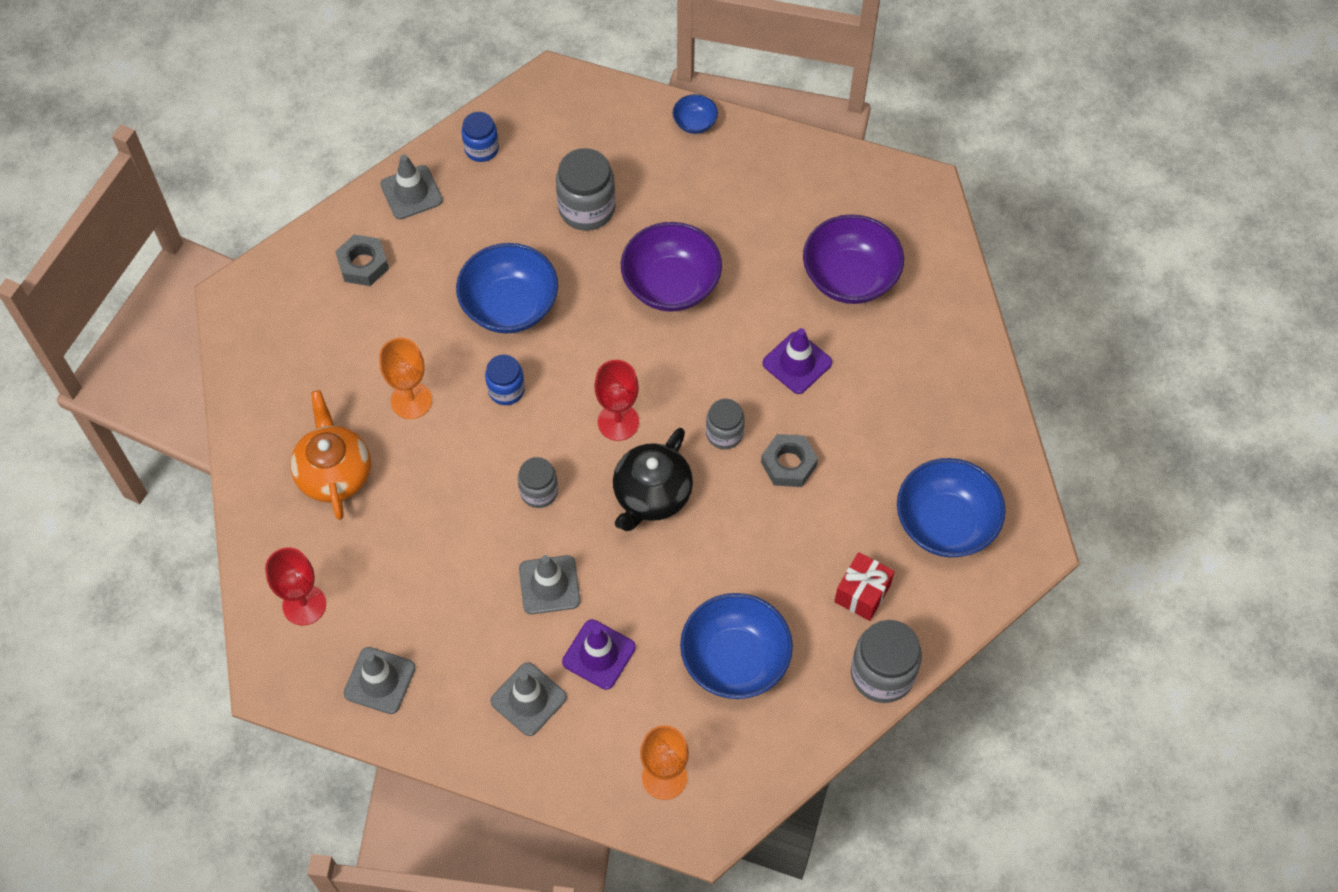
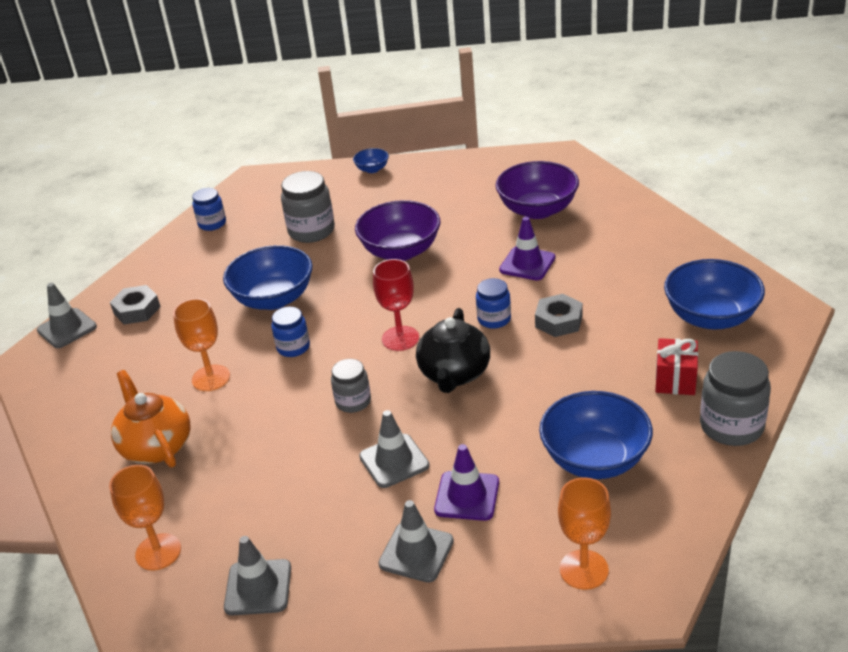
camera: 15 degrees left, 25 degrees down
red goblet [265,548,326,625] -> orange goblet [109,465,181,570]
grey traffic cone [380,155,443,219] -> grey traffic cone moved to [37,283,97,348]
grey jar [706,399,745,449] -> blue jar [476,278,511,329]

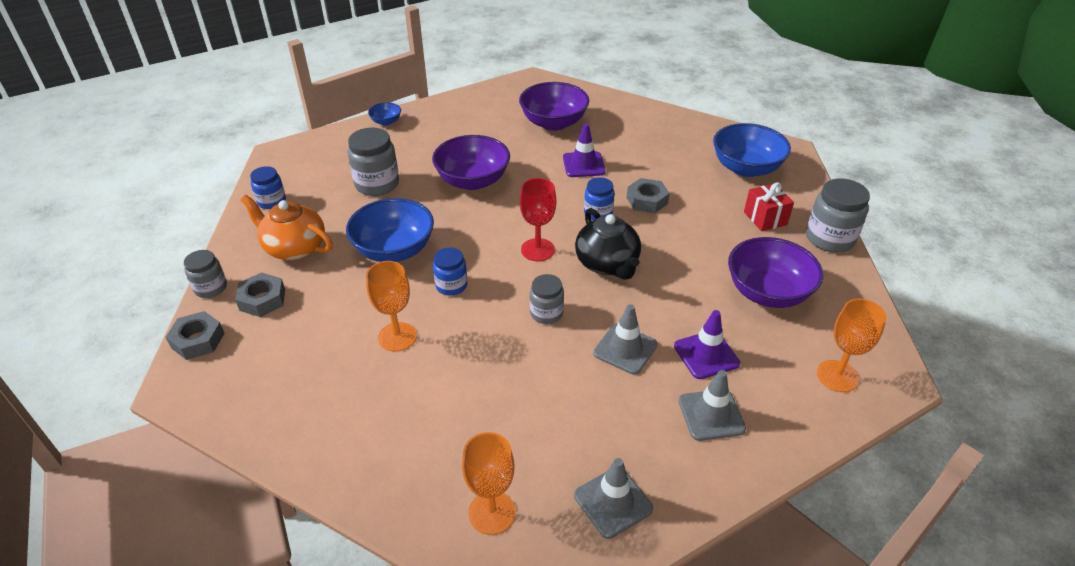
camera: 35 degrees left, 5 degrees up
grey traffic cone [37,283,97,348] -> grey nut [166,311,225,360]
orange teapot [111,370,191,468] -> orange teapot moved to [241,195,333,260]
blue bowl [539,391,653,479] -> purple bowl [728,237,823,308]
none -> grey jar [184,250,227,298]

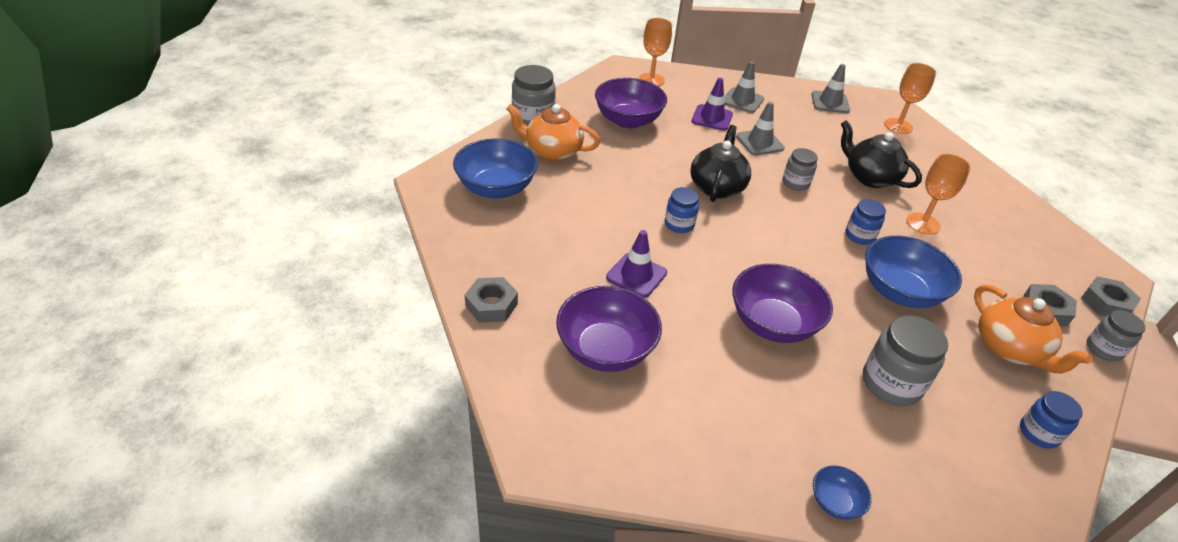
camera: 145 degrees left, 0 degrees up
red goblet [520,178,556,261] -> none
grey nut [626,178,670,213] -> grey nut moved to [465,277,518,323]
red gift [744,182,794,231] -> orange teapot [506,104,600,161]
none -> black teapot [841,120,922,188]

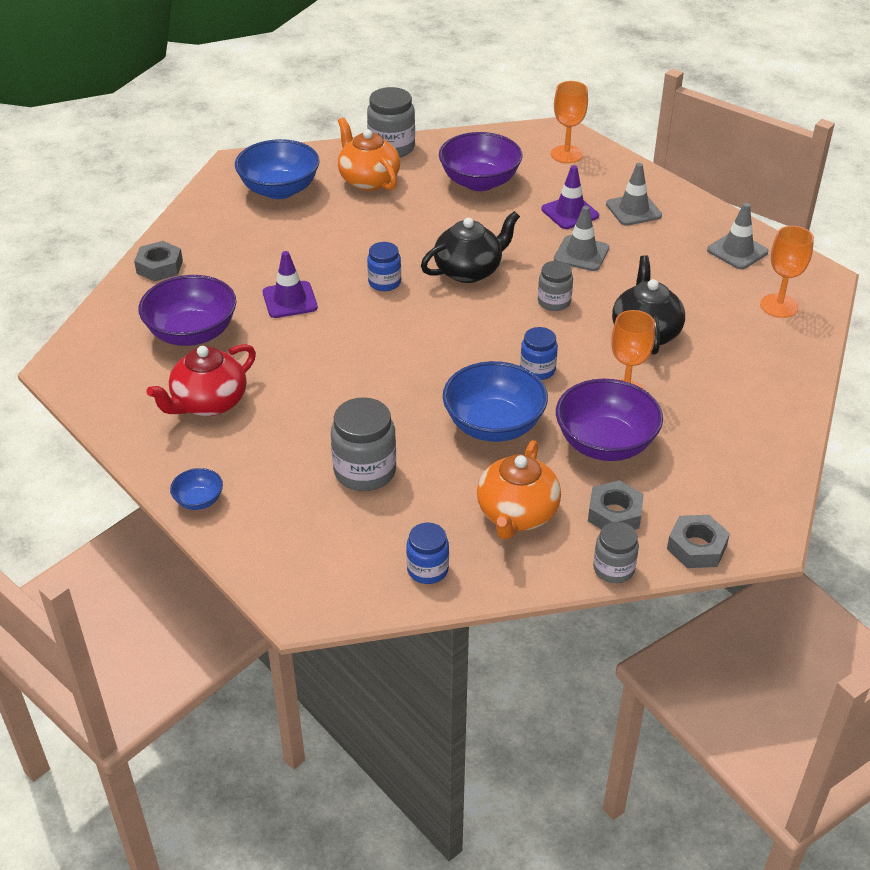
camera: 45 degrees right, 0 degrees up
purple bowl [732,264,833,343] -> purple bowl moved to [556,379,663,461]
none -> red teapot [146,344,256,416]

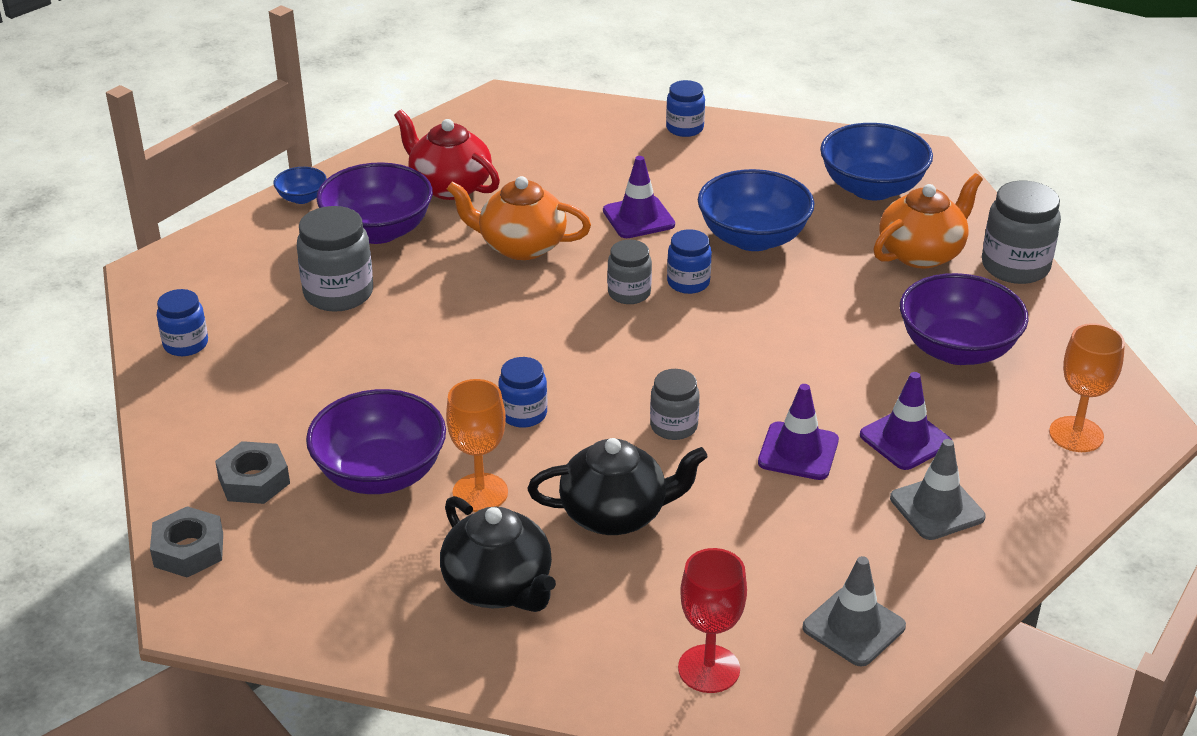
camera: 85 degrees right, 5 degrees down
grey nut [134,241,183,282] -> blue jar [666,80,705,137]
purple bowl [138,275,237,346] -> purple bowl moved to [316,162,433,244]
black teapot [421,211,520,283] -> black teapot moved to [440,496,556,612]
blue bowl [443,361,548,442] -> blue bowl moved to [698,169,814,251]
orange teapot [477,440,561,540] -> orange teapot moved to [447,176,591,260]
grey traffic cone [554,206,609,271] -> purple traffic cone [758,384,839,480]
grey jar [593,522,639,583] -> grey jar moved to [607,240,652,304]
orange goblet [760,226,814,318] -> red goblet [678,548,747,693]

